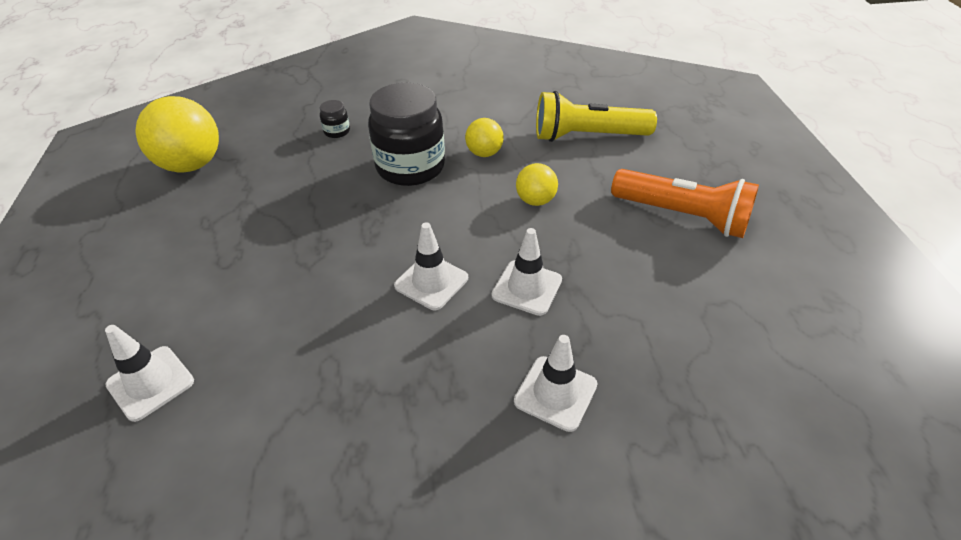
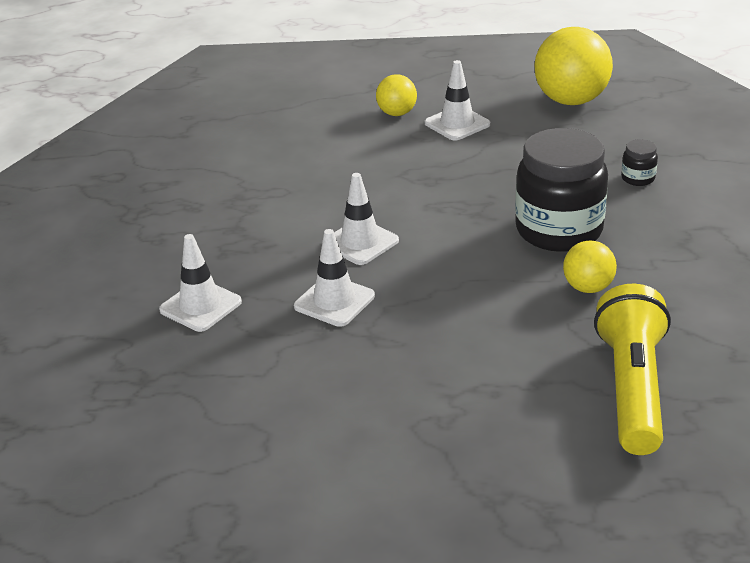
camera: 100 degrees right, 10 degrees down
white traffic cone [105,325,194,422] -> white traffic cone moved to [425,60,491,141]
yellow ball [516,163,558,206] -> yellow ball moved to [376,74,417,116]
orange flashlight [611,169,759,238] -> none

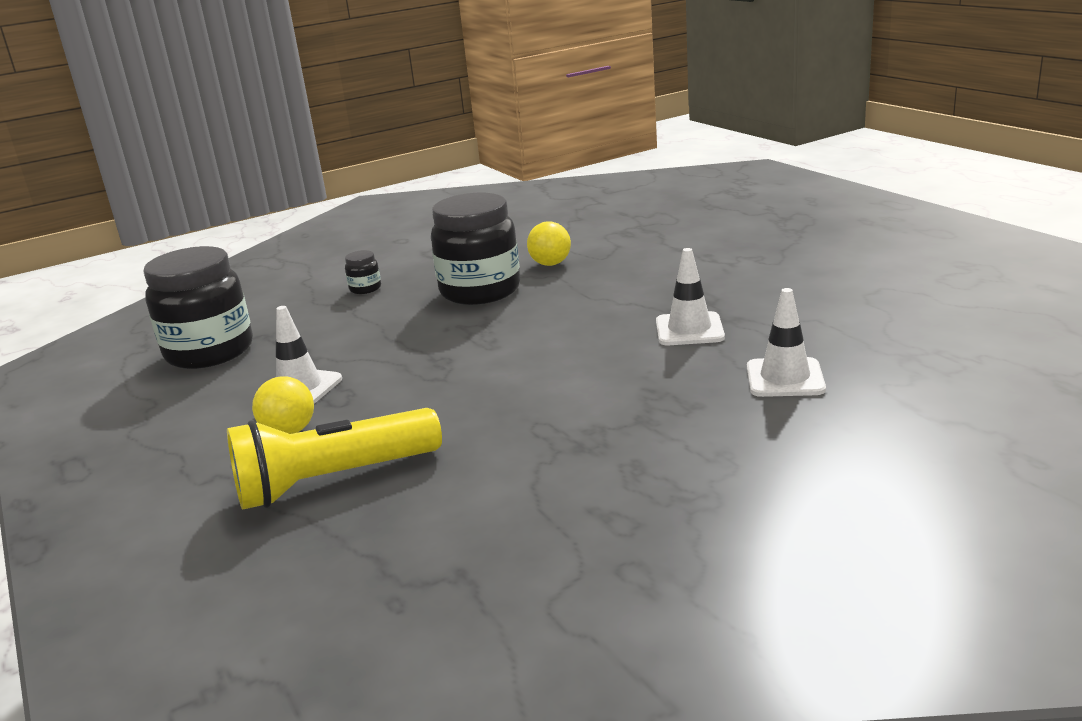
camera: 120 degrees left, 10 degrees down
white traffic cone [322,173,399,265] -> none
yellow ball [534,27,613,105] -> black jar [143,246,253,369]
yellow flashlight [594,284,671,455] -> yellow flashlight moved to [227,408,442,510]

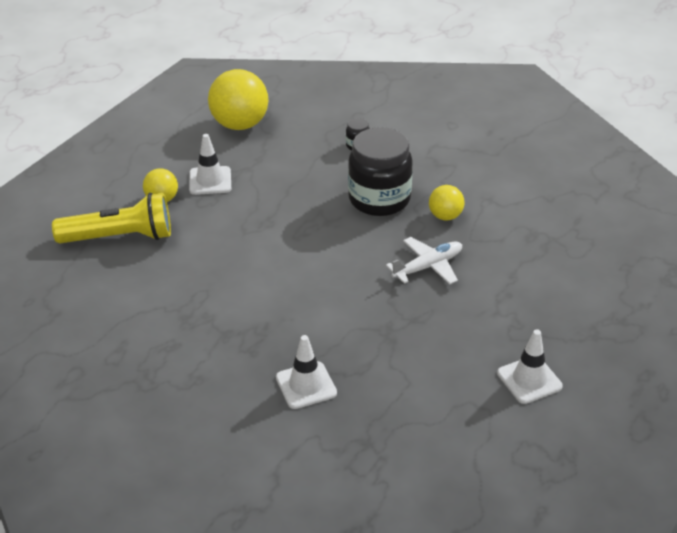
camera: 60 degrees right, 15 degrees up
black jar [143,246,253,369] -> yellow ball [208,69,268,130]
yellow flashlight [227,408,442,510] -> yellow flashlight turned 135 degrees clockwise [52,193,171,243]
white traffic cone [656,248,725,345] -> white traffic cone moved to [497,329,563,404]
none -> white plane [386,237,462,284]

